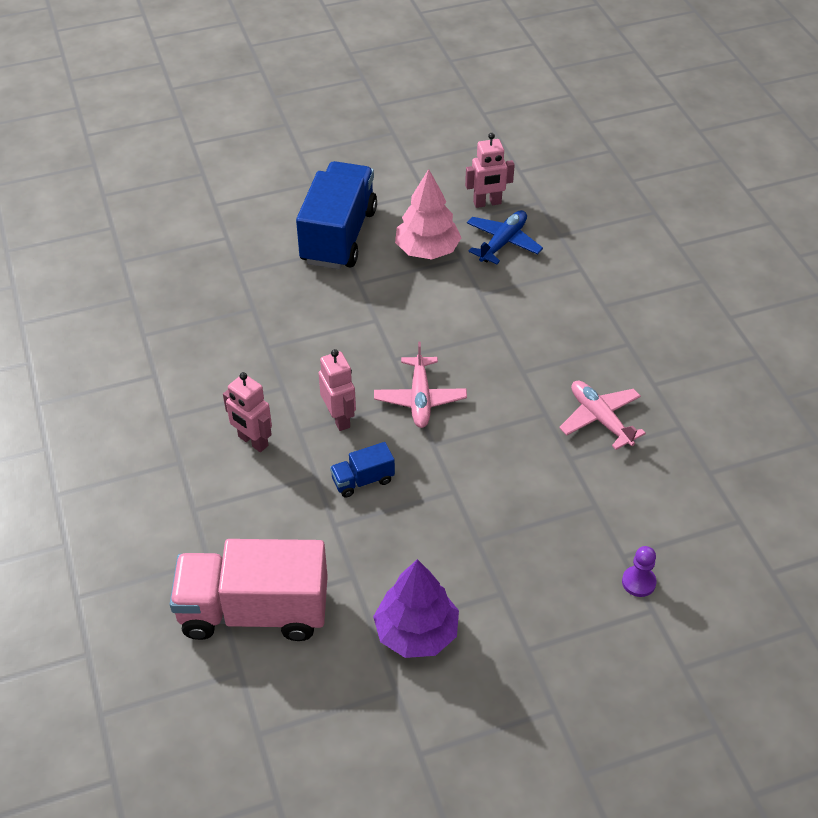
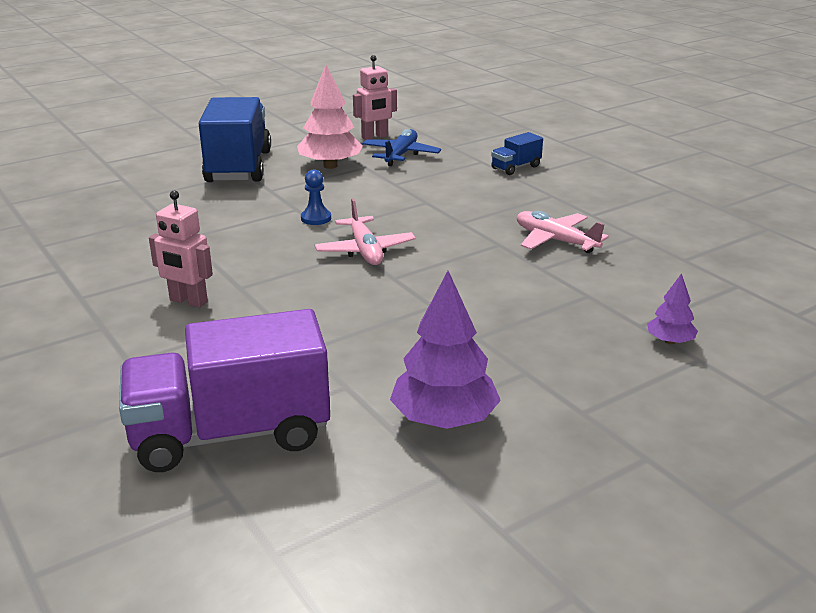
camera: 15 degrees left, 20 degrees down
pink truck [170,539,328,641] -> purple truck [119,309,330,472]
pink robot [319,349,356,431] -> none
blue truck [330,442,395,498] -> blue truck moved to [491,132,543,175]
purple pawn [622,546,657,597] -> purple tree [647,273,698,344]
none -> blue pawn [301,169,331,225]

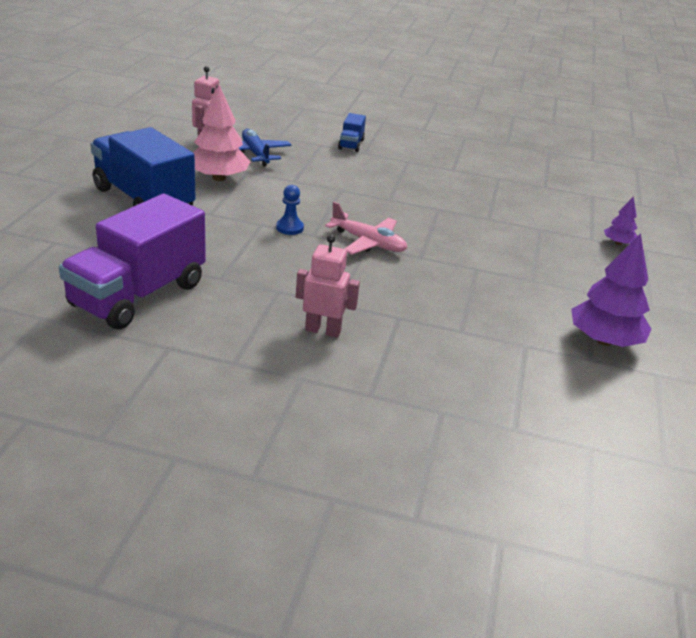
camera: 45 degrees left, 5 degrees up
purple truck [119,309,330,472] -> purple truck moved to [59,194,206,330]
pink robot [149,191,213,308] -> pink robot turned 150 degrees counterclockwise [296,234,360,337]
pink plane [517,211,609,253] -> none

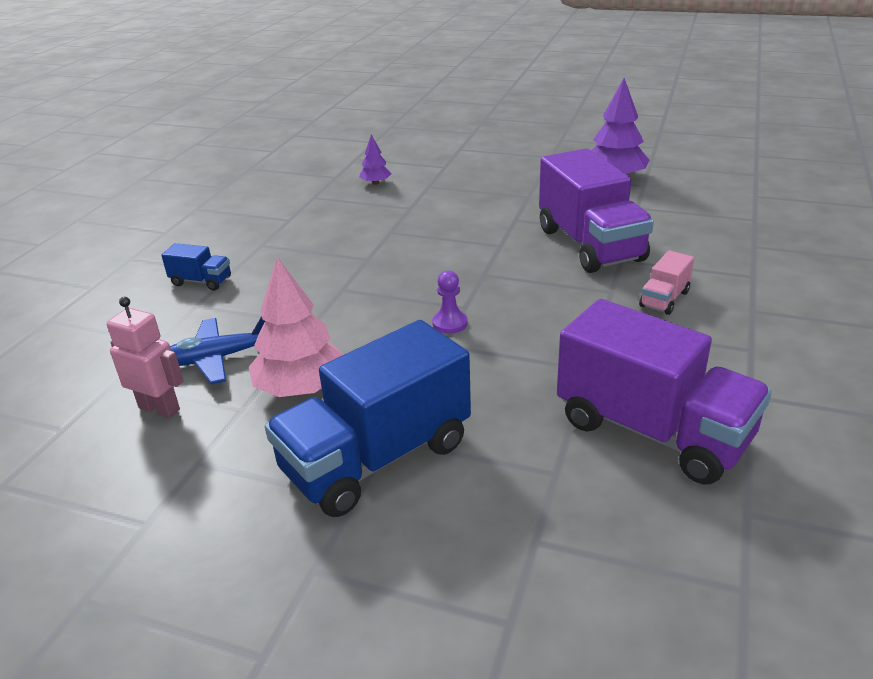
camera: 80 degrees left, 0 degrees up
blue pawn [276,185,304,235] -> purple pawn [432,270,468,334]
pink robot [296,234,360,337] -> pink truck [639,251,694,315]
pink plane [325,202,407,255] -> none
purple tree [604,196,638,245] -> purple tree moved to [359,134,391,185]
none -> purple truck [539,148,654,273]

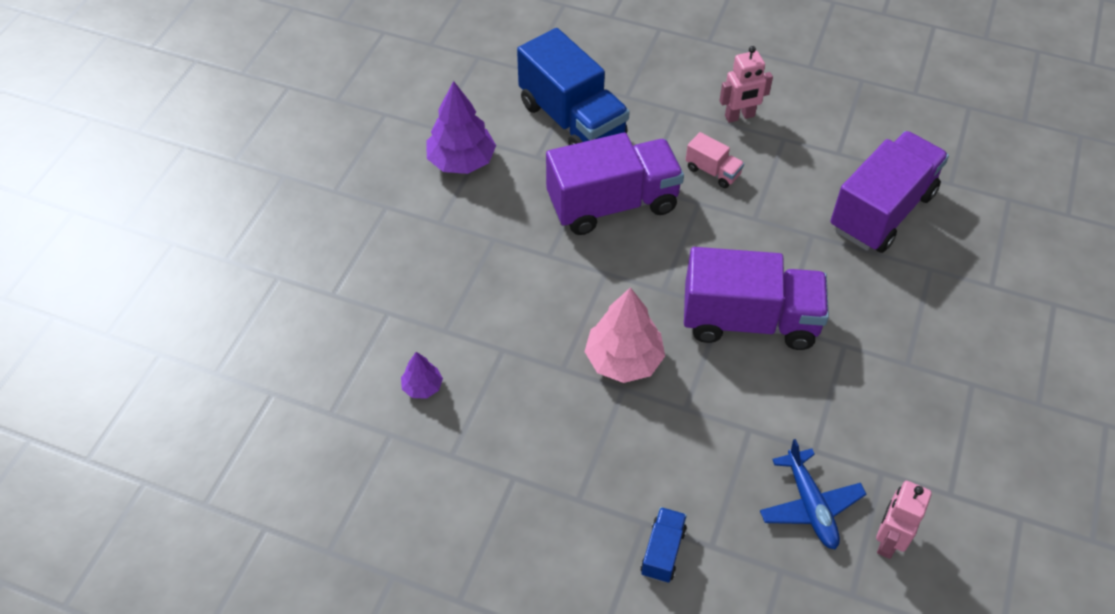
camera: 90 degrees left, 20 degrees up
pink tree [249,257,344,397] -> pink tree moved to [584,287,665,383]
blue truck [265,320,471,517] -> blue truck moved to [517,28,630,145]
purple pawn [432,270,468,334] -> purple truck [684,247,829,350]
none -> pink robot [719,46,773,123]

